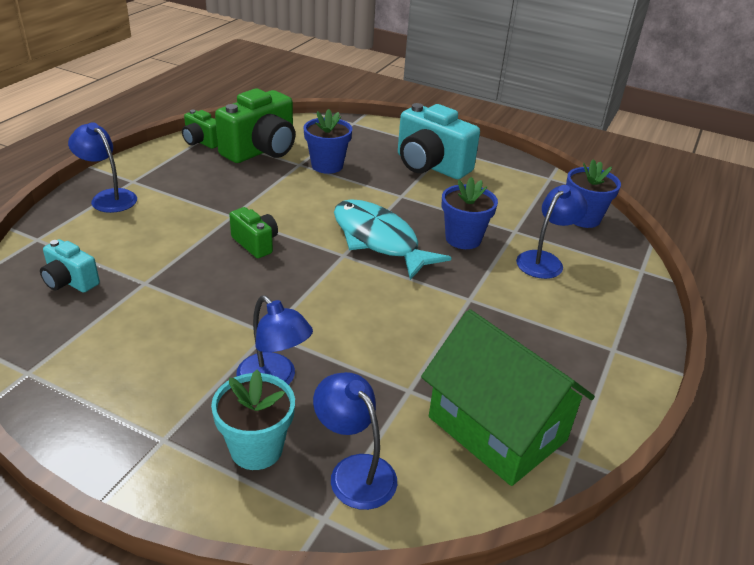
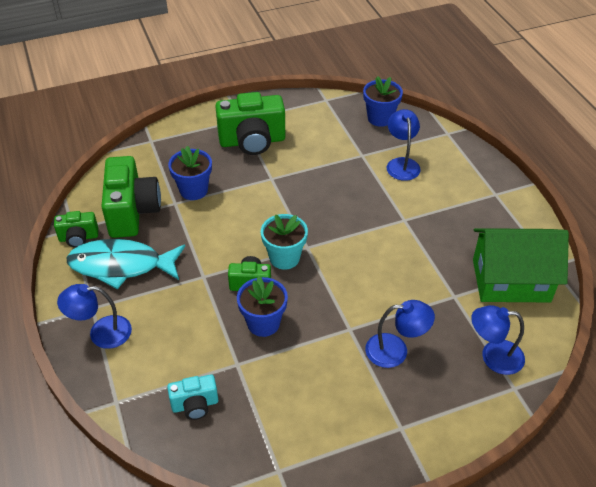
camera: 45 degrees left, 10 degrees up
turquoise flower pot [211,370,295,470] -> turquoise flower pot moved to [261,214,308,269]
turquoise fish [334,199,452,280] -> turquoise fish moved to [67,239,185,289]
turquoise camera [398,103,480,179] -> green camera [215,92,285,155]
blue flower pot [442,177,498,249] -> blue flower pot moved to [237,276,288,337]

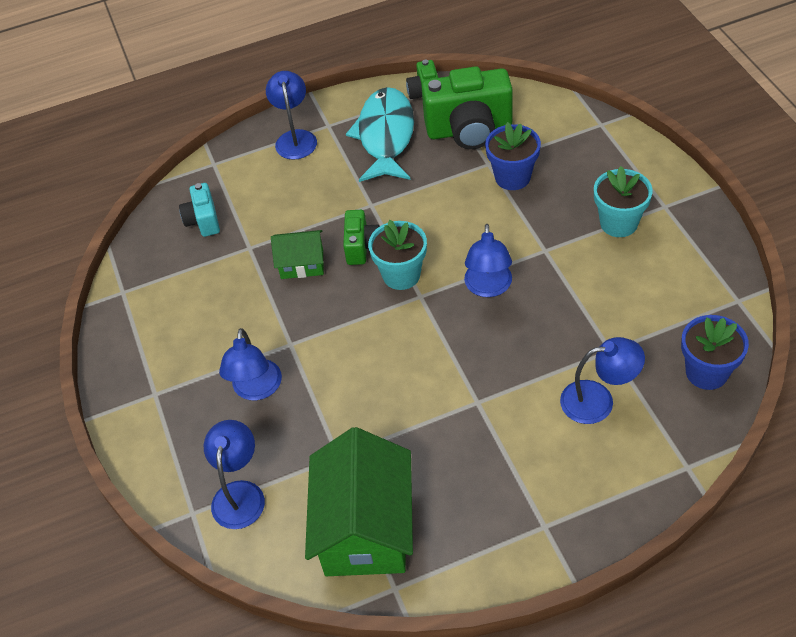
camera: 95 degrees right, 5 degrees up
green camera [215,92,285,155] -> turquoise flower pot [594,166,652,237]
blue flower pot [237,276,288,337] -> green house [271,230,324,279]
none -> blue lamp [464,224,512,297]

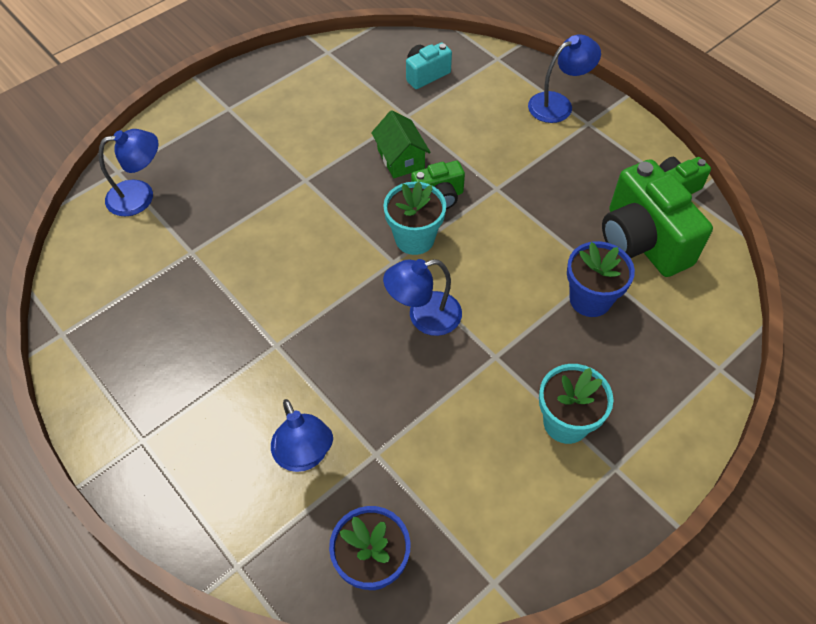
camera: 65 degrees right, 5 degrees up
blue lamp [219,328,282,400] -> none
green house [305,427,413,576] -> none
turquoise fish [346,87,414,182] -> none

